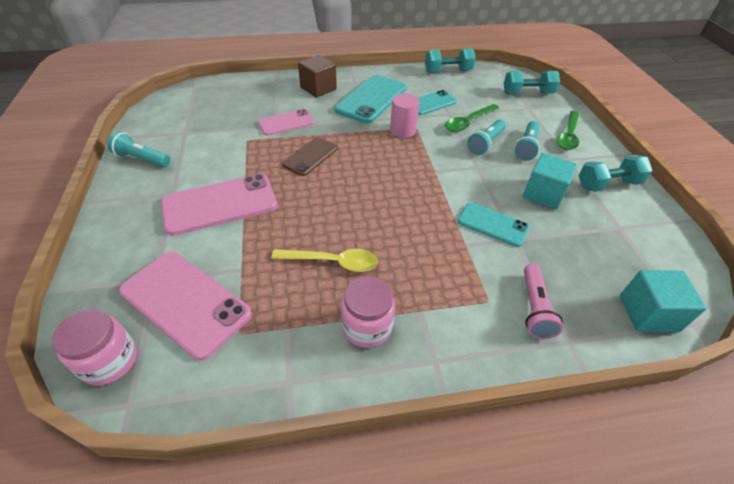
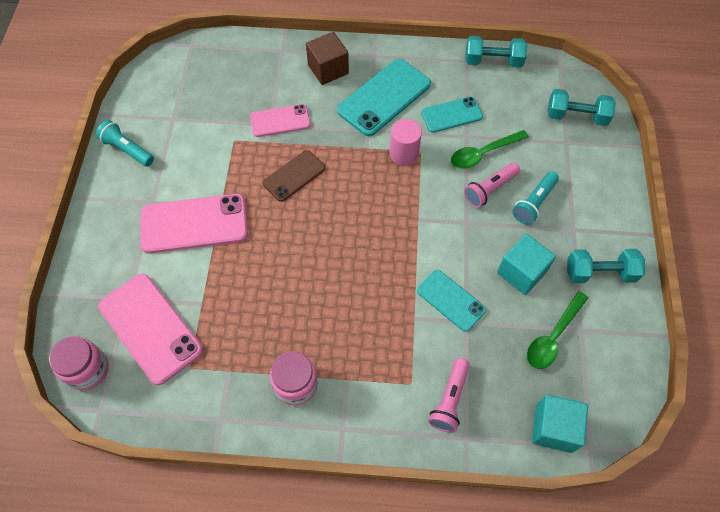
camera: 15 degrees right, 15 degrees up
yellow spoon [271,249,378,272] -> none
turquoise flashlight [467,120,506,155] -> pink flashlight [464,163,520,208]
green spoon [556,111,579,150] -> green spoon moved to [527,291,588,369]

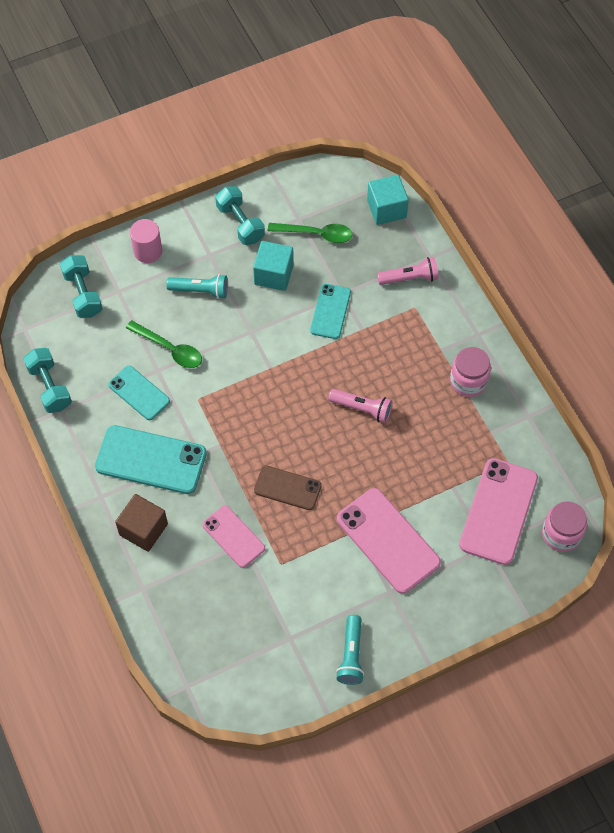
camera: 120 degrees left, 0 degrees up
pink cylinder [390,119,422,166] -> pink cylinder moved to [130,219,162,263]
pink flashlight [464,163,520,208] -> pink flashlight moved to [328,389,392,423]

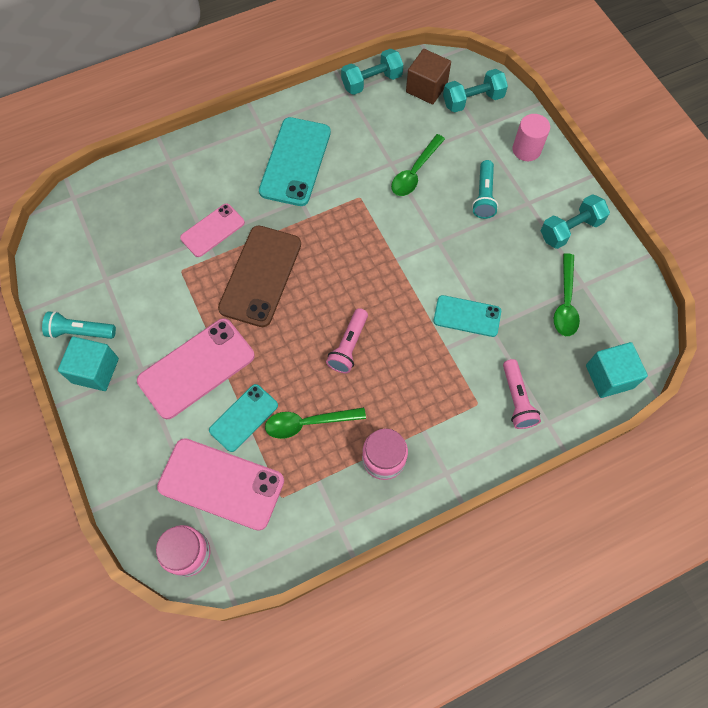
camera: 90 degrees right, 5 degrees up
turquoise phone [108,366,170,420] -> turquoise phone moved to [209,384,278,452]
brown cube [115,494,168,552] -> brown cube moved to [406,49,451,104]
turquoise cube [253,241,294,291] -> turquoise cube moved to [58,336,119,391]
brown phone [254,466,322,510] -> brown phone [218,226,301,327], size x1.66
none -> green spoon [265,407,366,439]

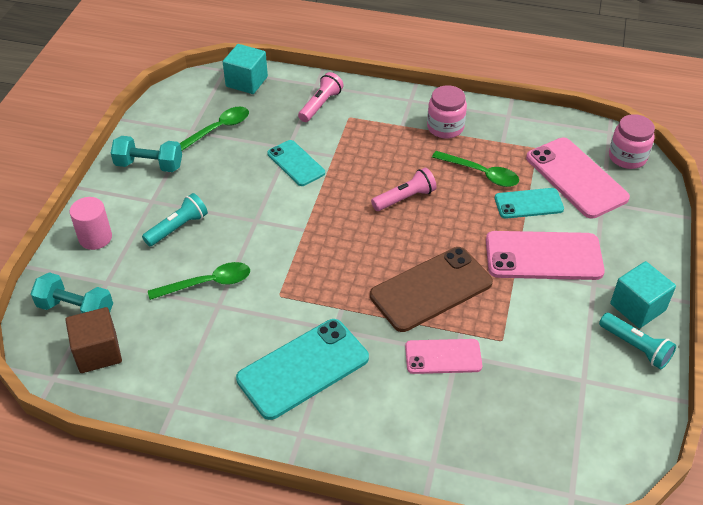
camera: 140 degrees left, 20 degrees down
turquoise dumbbell [341,48,403,95] -> none

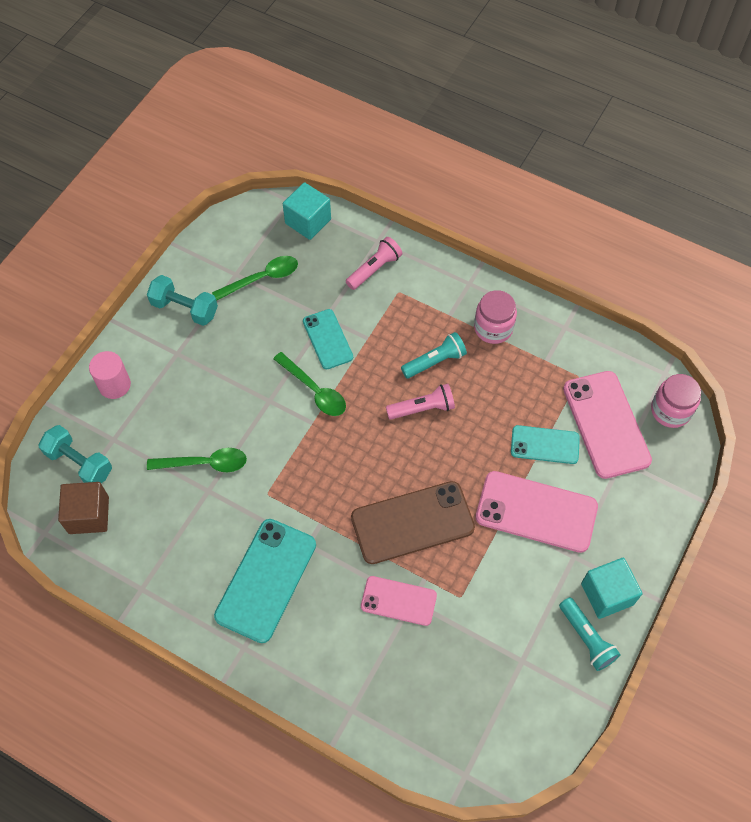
camera: 15 degrees right, 15 degrees up
turquoise flashlight [142,193,208,246] -> turquoise flashlight moved to [401,332,467,378]
turquoise phone [236,319,369,420] -> turquoise phone turned 45 degrees counterclockwise [214,519,316,643]
green spoon [432,151,519,187] -> green spoon moved to [273,352,346,416]

